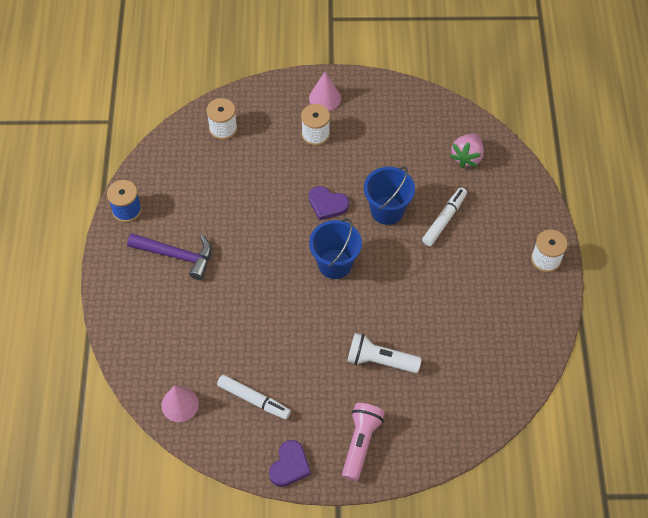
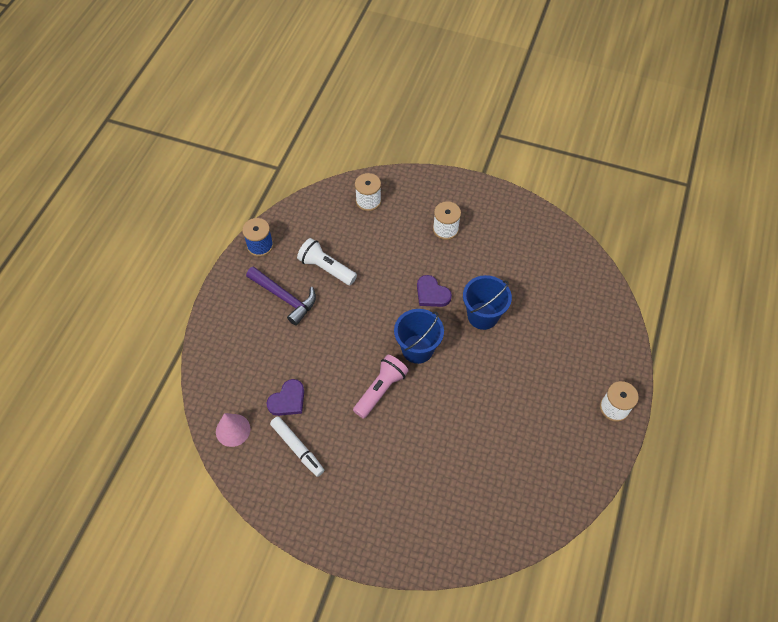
camera: 20 degrees right, 0 degrees up
purple heart [269,440,311,487] -> purple heart moved to [266,379,304,416]
pink cone [309,72,341,111] -> none
pink flashlight [342,403,385,481] -> pink flashlight moved to [353,354,409,419]
white flashlight [347,333,422,373] -> white flashlight moved to [297,238,357,285]
white marker [422,188,467,246] -> none
pink strawberry [450,134,484,168] -> none

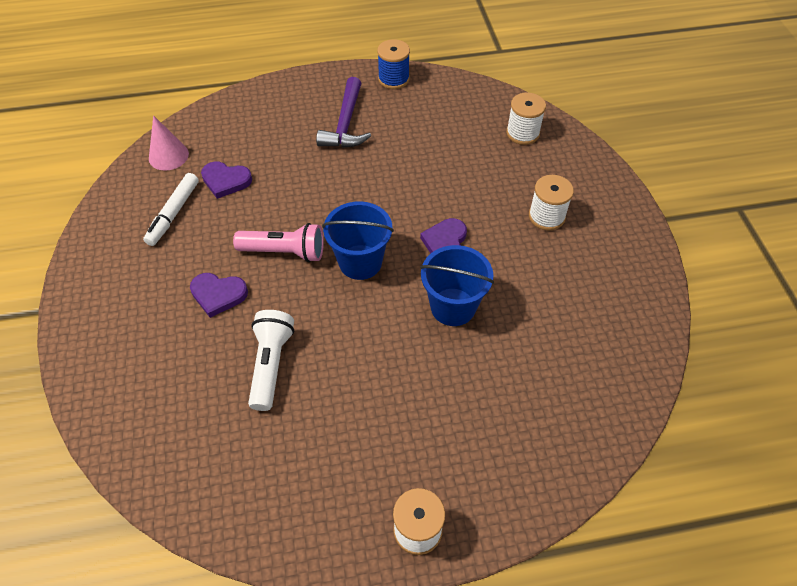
camera: 60 degrees right, 5 degrees down
white flashlight [297,238,357,285] -> white flashlight moved to [248,310,294,411]
none -> purple heart [190,273,248,318]

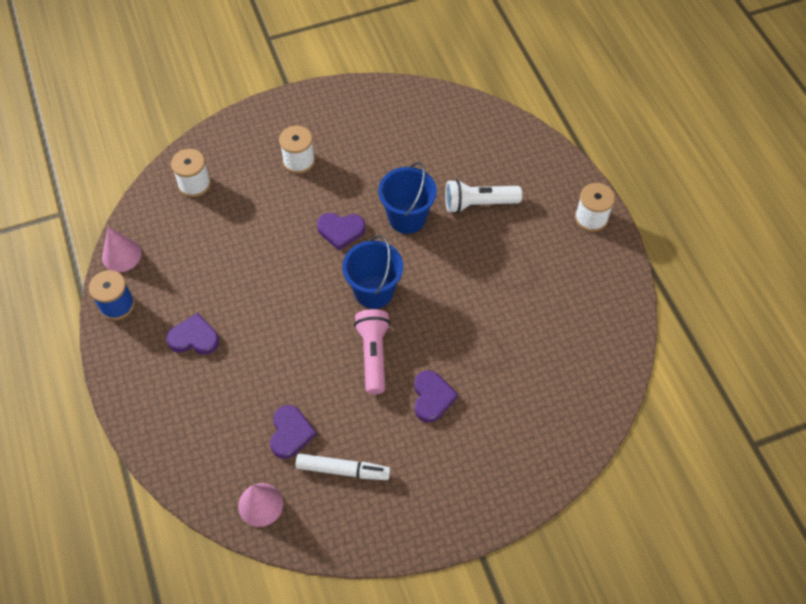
camera: 100 degrees left, 5 degrees up
white flashlight [248,310,294,411] -> white flashlight moved to [445,179,522,213]
purple hammer [316,77,371,148] -> purple heart [167,313,219,355]
none -> pink cone [102,227,142,272]

